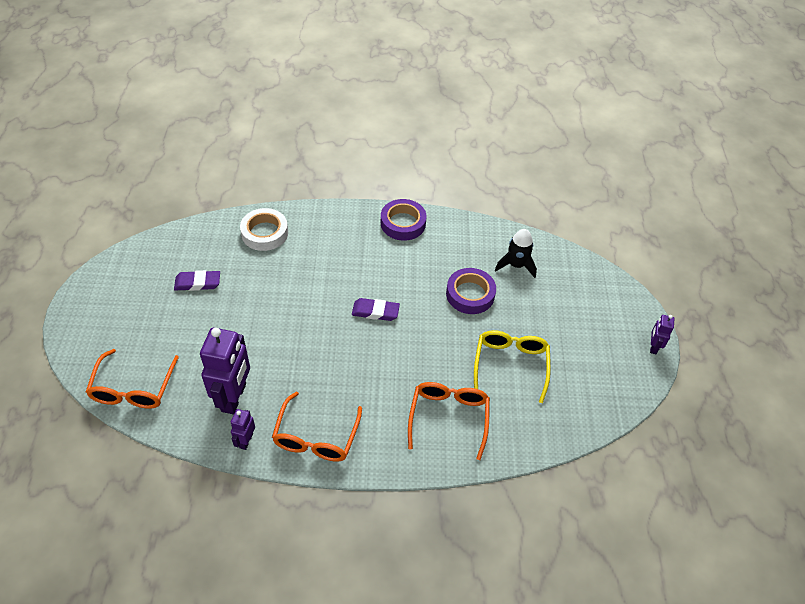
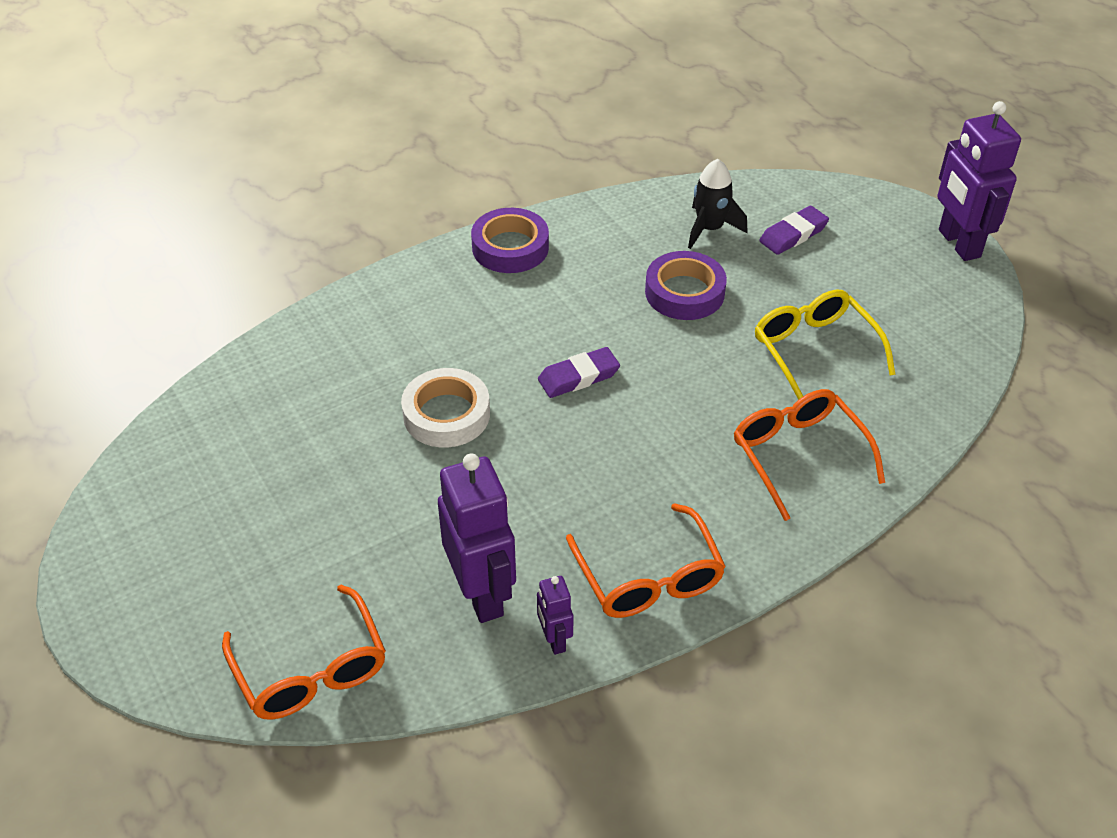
camera: 30 degrees left, 5 degrees down
purple eraser [174,270,220,291] -> purple eraser moved to [759,206,829,255]
white tape [240,208,288,251] -> white tape moved to [401,368,490,447]
purple robot [650,315,674,354] -> purple robot [937,101,1021,261], size x2.04

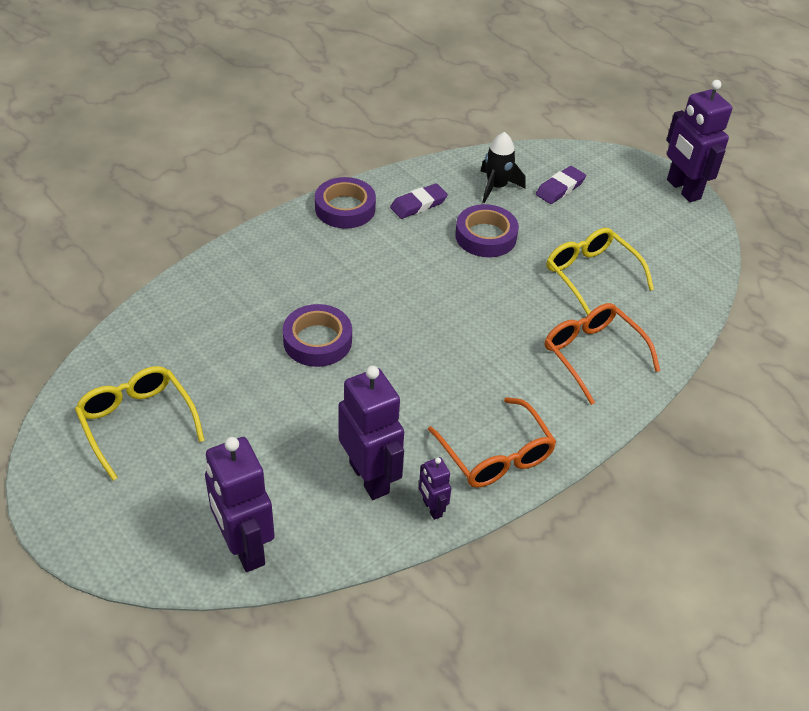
camera: 10 degrees left, 0 degrees up
orange glasses [222,585,386,719] -> purple robot [205,437,275,572]
white tape [401,368,490,447] -> purple tape [283,304,352,367]
purple eraser [538,347,620,398] -> purple eraser moved to [390,183,448,219]
none -> yellow glasses [75,366,205,481]

